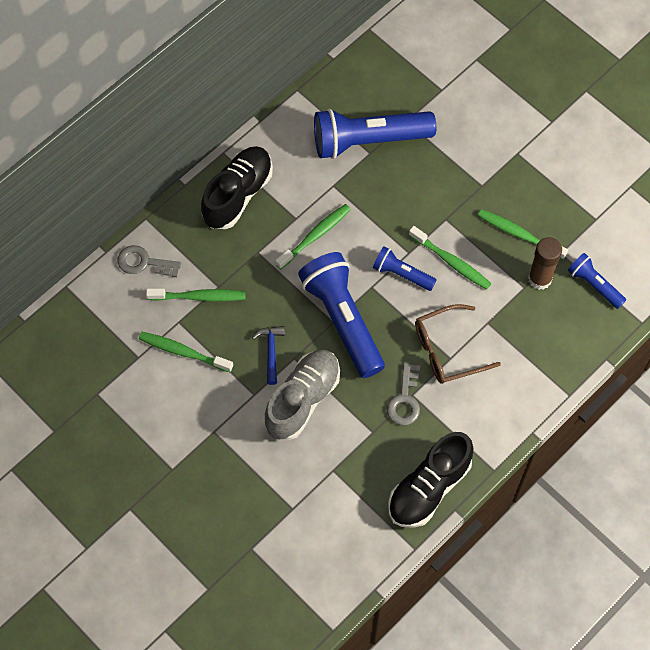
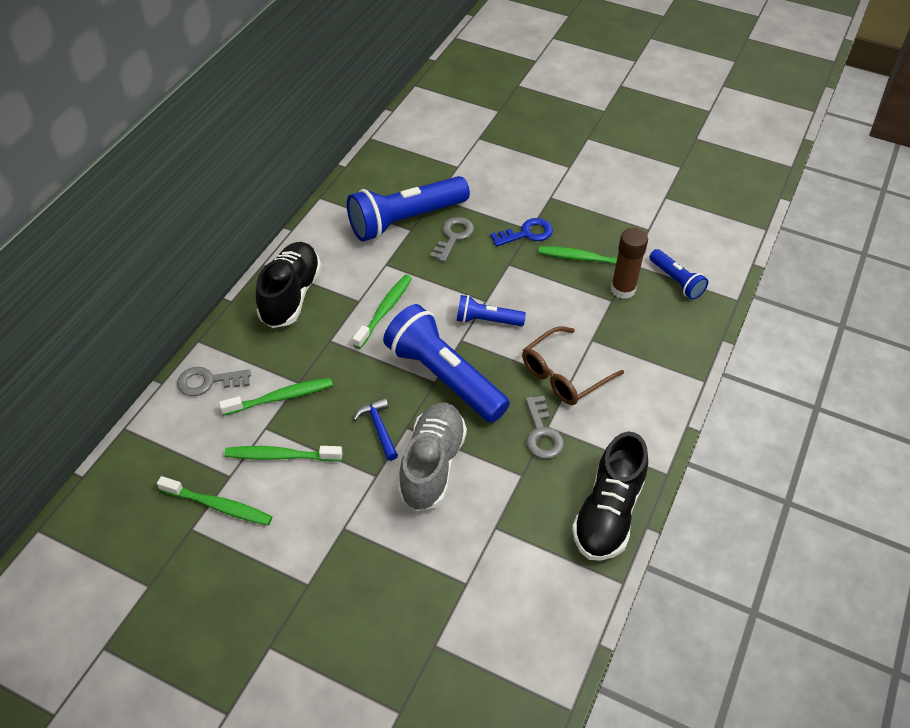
camera: 20 degrees left, 15 degrees down
green toothbrush [409,226,491,290] -> green toothbrush moved to [157,476,272,525]
blue flashlight [567,253,626,309] -> blue flashlight turned 150 degrees counterclockwise [649,249,708,300]
none -> grey key [430,217,474,262]
none -> blue key [490,218,553,247]

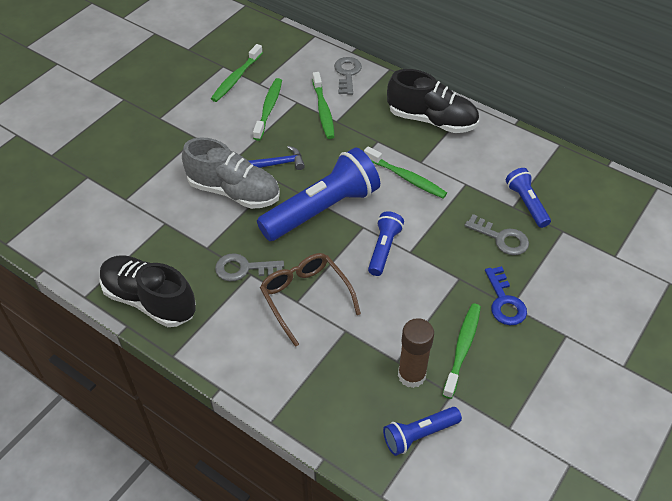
camera: 100 degrees right, 0 degrees up
blue flashlight [347,176,470,242] -> blue flashlight [506,168,551,228], size x0.51

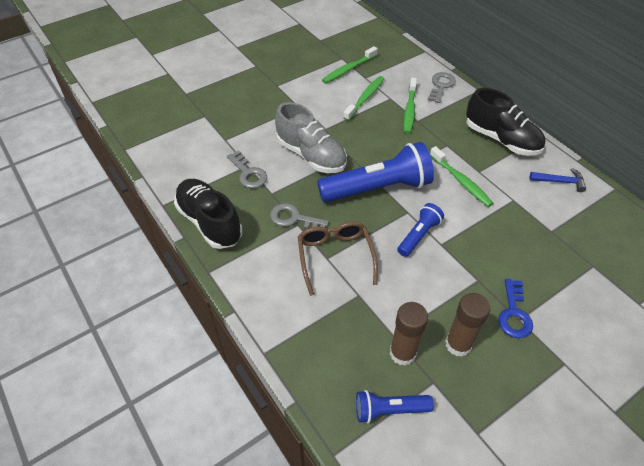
camera: 20 degrees right, 0 degrees up
blue hammer [249,146,305,170] -> blue hammer moved to [529,168,586,192]
green toothbrush [442,303,481,399] -> brown glue stick [445,293,490,357]
grey key [465,214,529,255] -> grey key moved to [227,150,267,188]
blue flashlight [506,168,551,228] -> none

